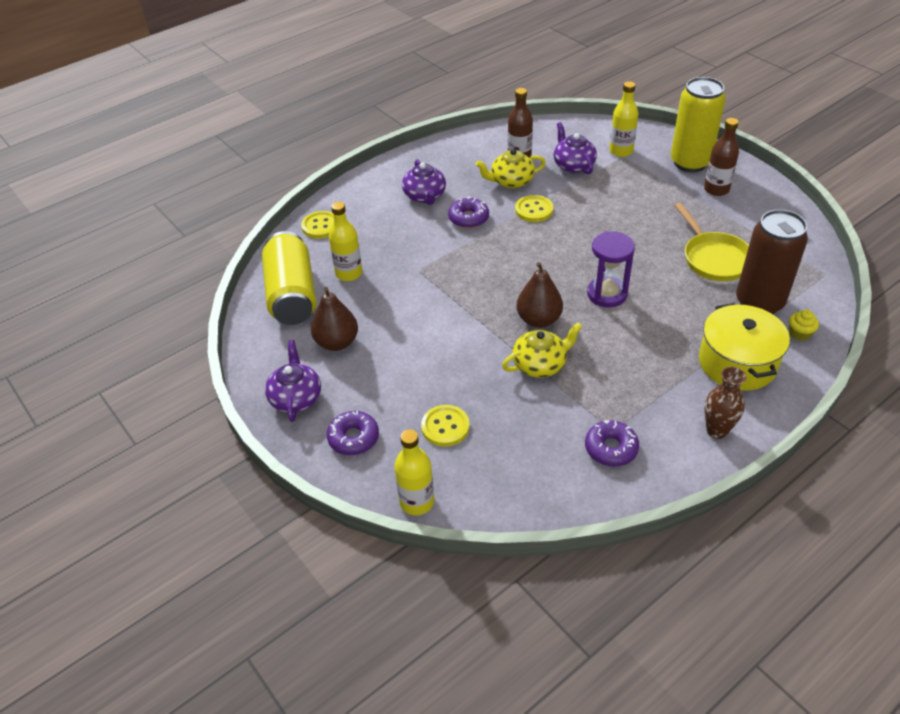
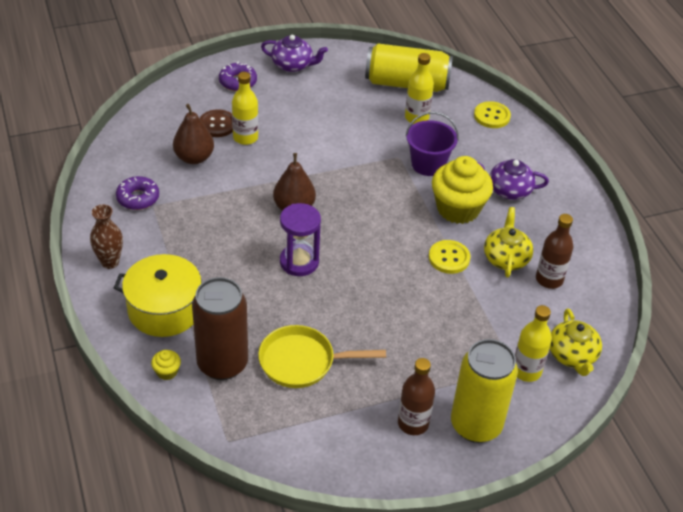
camera: 105 degrees right, 0 degrees up
brown pear [311,287,358,351] -> brown pear moved to [173,104,214,164]
yellow bottle [394,429,434,515] -> yellow bottle moved to [232,72,258,145]
yellow button [421,405,470,447] -> brown button [200,109,233,137]
purple donut [448,197,489,228] -> yellow cupcake [432,156,493,224]
yellow teapot [502,322,583,378] -> yellow teapot moved to [549,309,602,376]
purple teapot [554,122,597,174] -> none
none -> purple bucket [406,112,459,176]

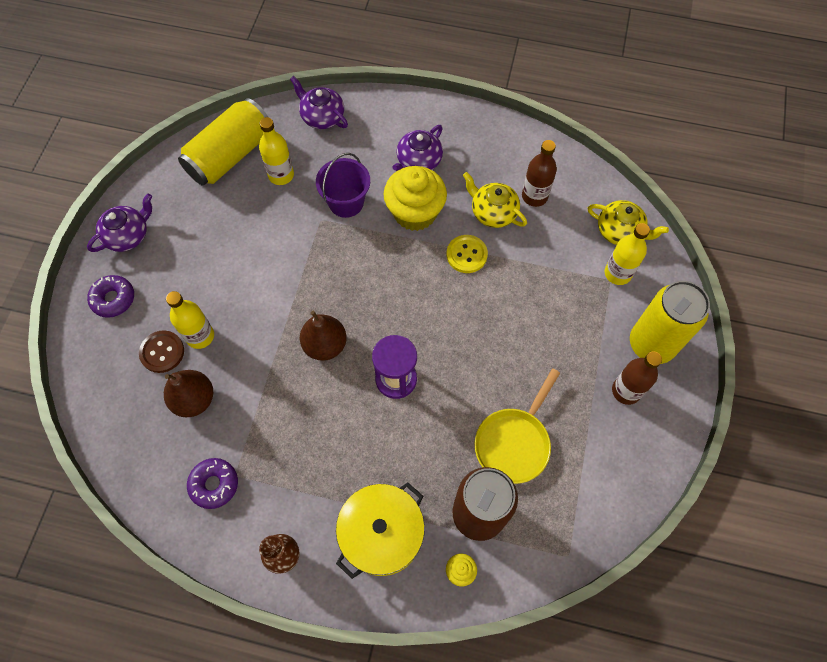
camera: 55 degrees left, 20 degrees up
yellow button [474,101,511,128] -> purple teapot [290,76,348,129]

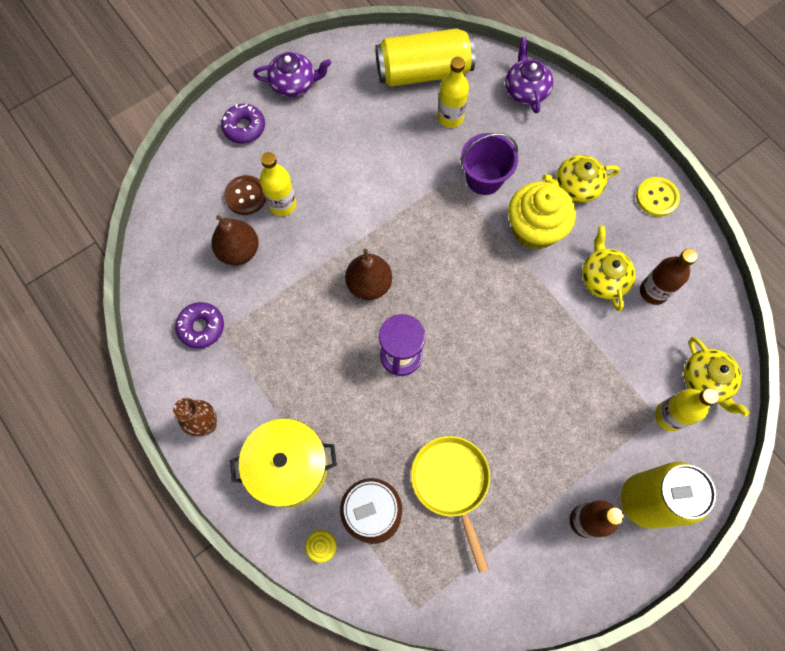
camera: 40 degrees right, 5 degrees up
purple teapot [392,125,443,171] -> yellow teapot [542,155,620,203]
yellow button [446,235,488,273] -> yellow button moved to [636,177,680,217]
yellow pan [474,368,560,484] -> yellow pan turned 90 degrees clockwise [411,436,490,573]

